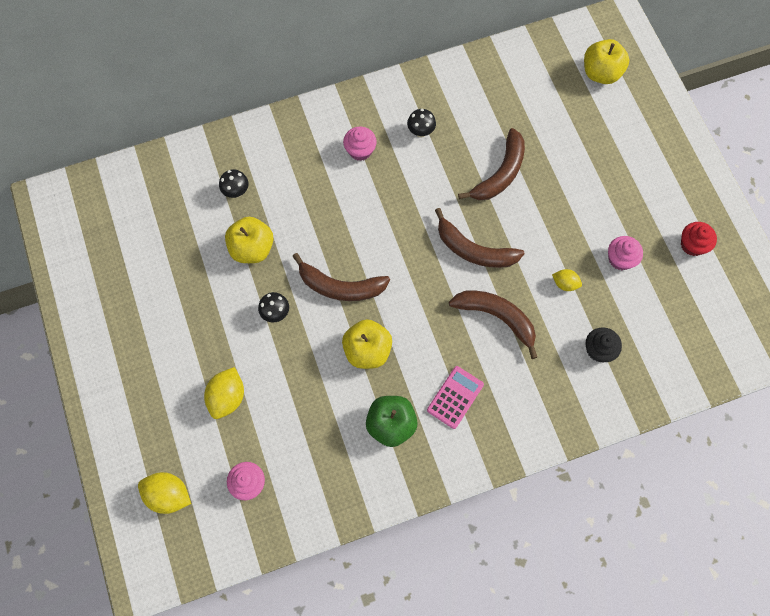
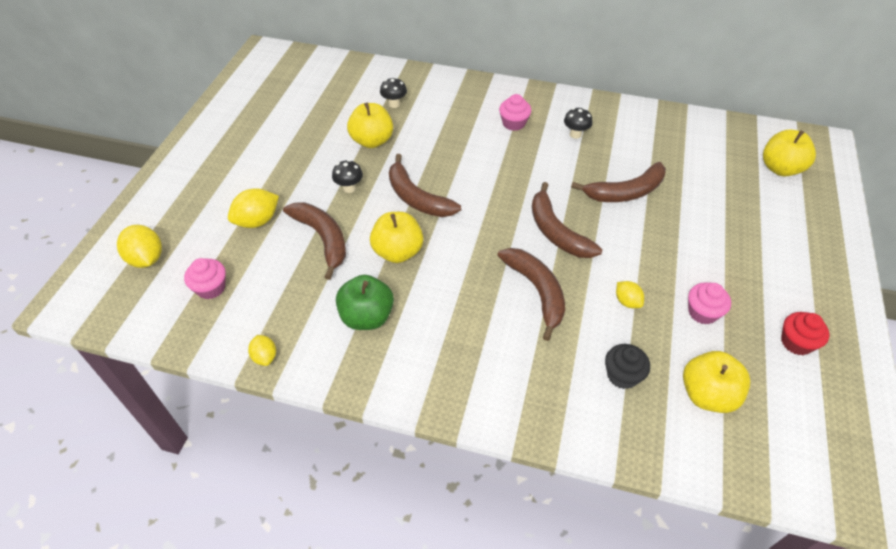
camera: 35 degrees right, 20 degrees down
pink calculator [427,366,484,429] -> none
none -> yellow lemon [248,335,276,366]
none -> brown banana [283,202,346,280]
none -> yellow apple [683,351,750,413]

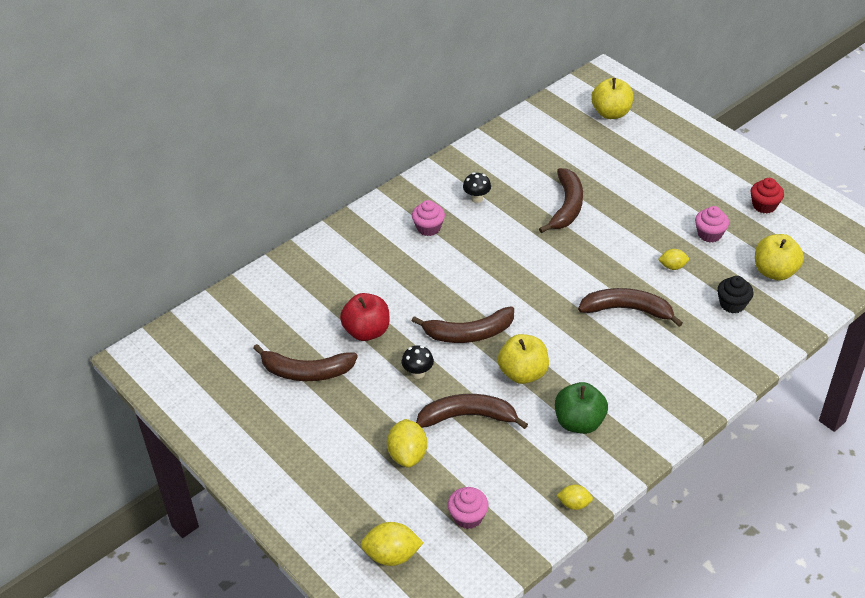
camera: 55 degrees left, 5 degrees down
yellow apple [347,103,393,148] -> red apple [340,293,389,341]
black mushroom [380,77,407,108] -> none
brown banana [532,182,602,258] -> brown banana moved to [253,344,358,381]

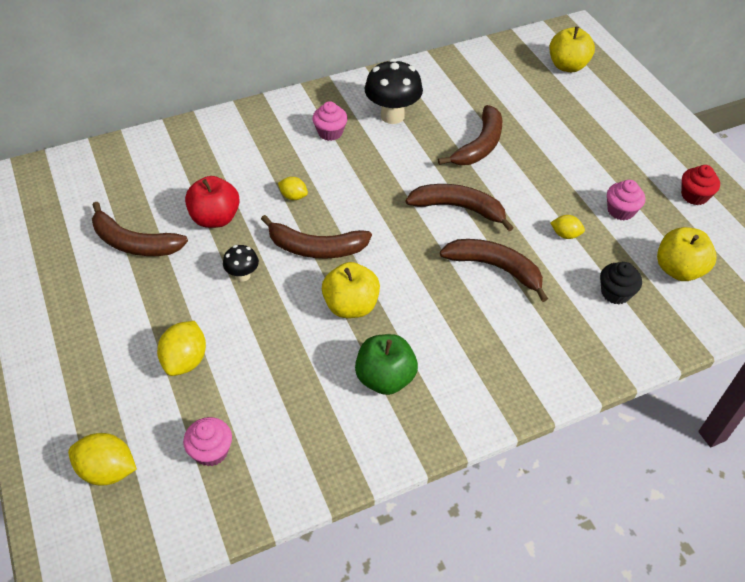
camera: 15 degrees right, 5 degrees up
brown banana [416,394,528,429] -> brown banana moved to [406,184,514,231]
black mushroom [463,172,491,203] -> black mushroom [365,59,423,124], size x1.92
yellow lemon [556,485,593,510] -> yellow lemon moved to [278,177,308,200]

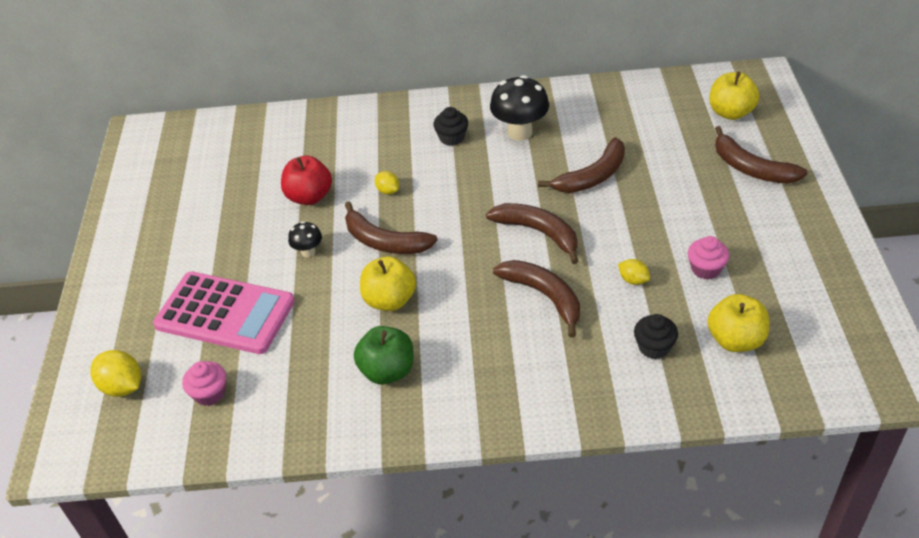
camera: 25 degrees right, 5 degrees down
brown banana [92,202,188,256] -> brown banana moved to [715,126,807,184]
yellow lemon [157,321,206,376] -> pink calculator [153,272,295,354]
pink cupcake [312,101,348,141] -> black cupcake [433,107,468,146]
red cupcake [681,165,720,205] -> none

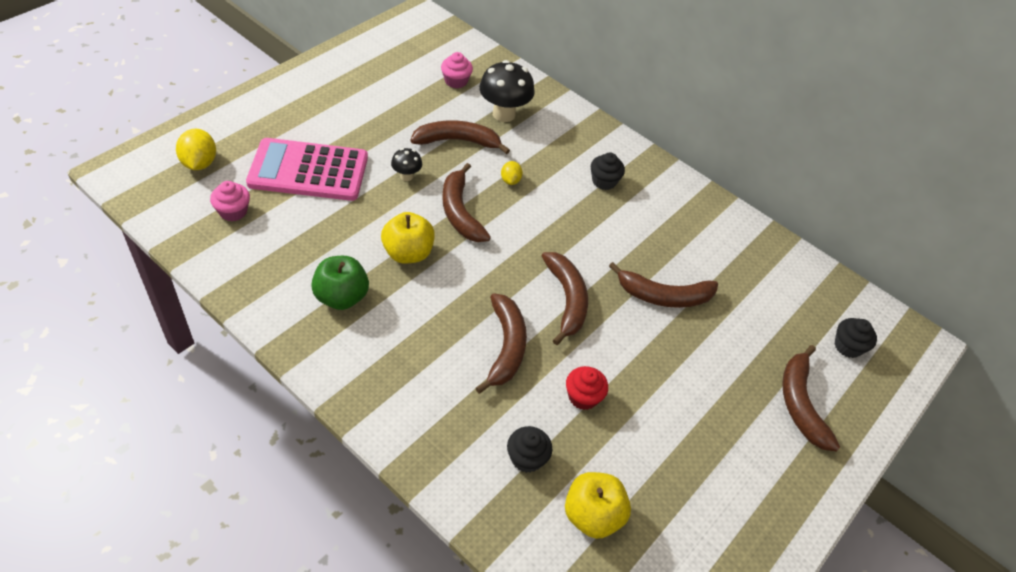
camera: 35 degrees right, 5 degrees up
pink calculator [153,272,295,354] -> pink calculator turned 120 degrees clockwise [246,138,368,201]
red apple [281,156,332,205] -> brown banana [410,121,510,154]
black mushroom [490,75,549,141] -> black mushroom moved to [479,60,535,122]
yellow lemon [618,259,650,285] -> red cupcake [566,366,608,410]
pink cupcake [688,236,729,279] -> pink cupcake moved to [441,52,473,88]
yellow apple [709,72,759,120] -> black cupcake [835,318,877,358]

